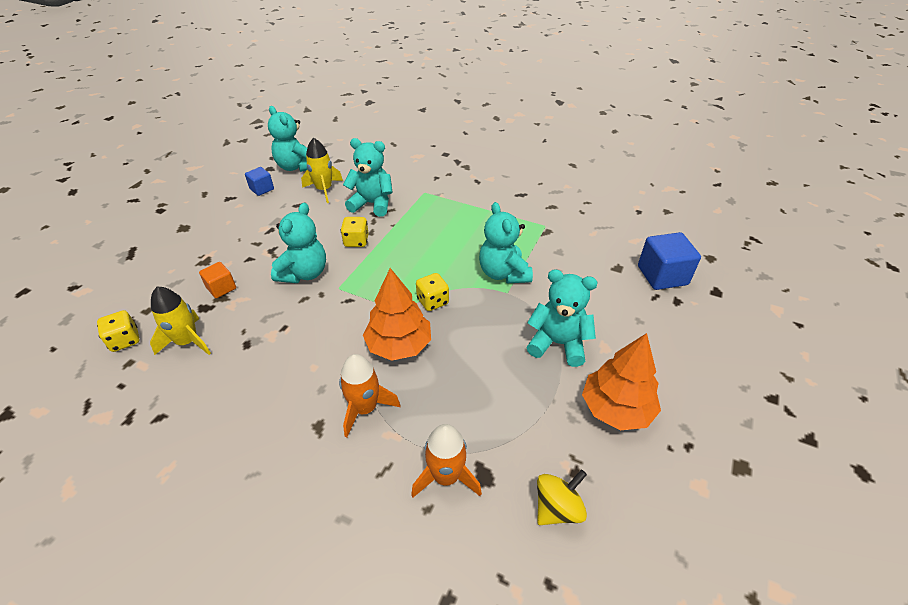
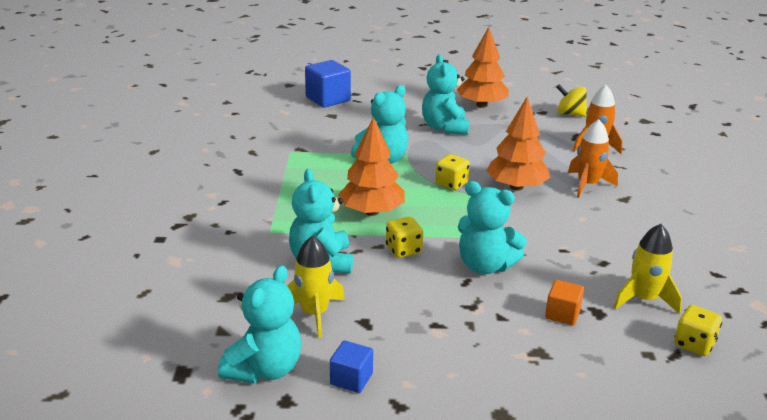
camera: 115 degrees left, 15 degrees down
turquoise teddy bear [271,203,326,283] -> turquoise teddy bear turned 150 degrees counterclockwise [458,181,527,274]
none -> orange tree [338,117,405,216]

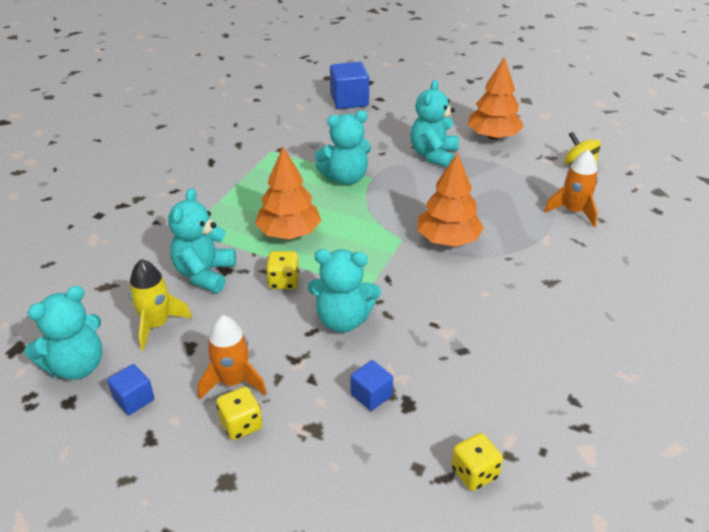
camera: 25 degrees right, 10 degrees up
yellow dice [435,154,470,190] -> yellow dice moved to [216,386,262,440]
turquoise teddy bear [458,181,527,274] -> turquoise teddy bear turned 45 degrees counterclockwise [308,249,381,333]
orange cube [545,280,584,325] -> blue cube [351,360,393,411]
orange rocket [568,119,618,198] -> orange rocket moved to [198,315,267,400]
yellow rocket [613,224,682,314] -> none

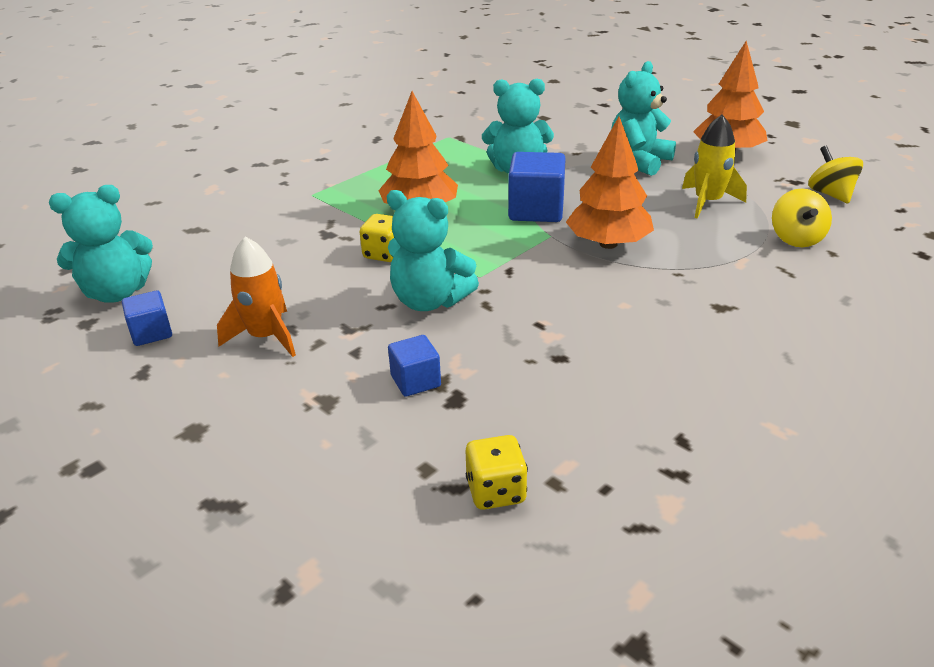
camera: 20 degrees right, 5 degrees down
yellow rocket [129,259,192,351] -> yellow rocket moved to [682,115,747,219]
turquoise teddy bear [168,188,236,293] -> none
yellow dice [216,386,262,440] -> none
blue cube [330,62,369,109] -> blue cube moved to [508,152,566,222]
orange rocket [544,150,598,227] -> yellow spinning top [772,188,832,247]

